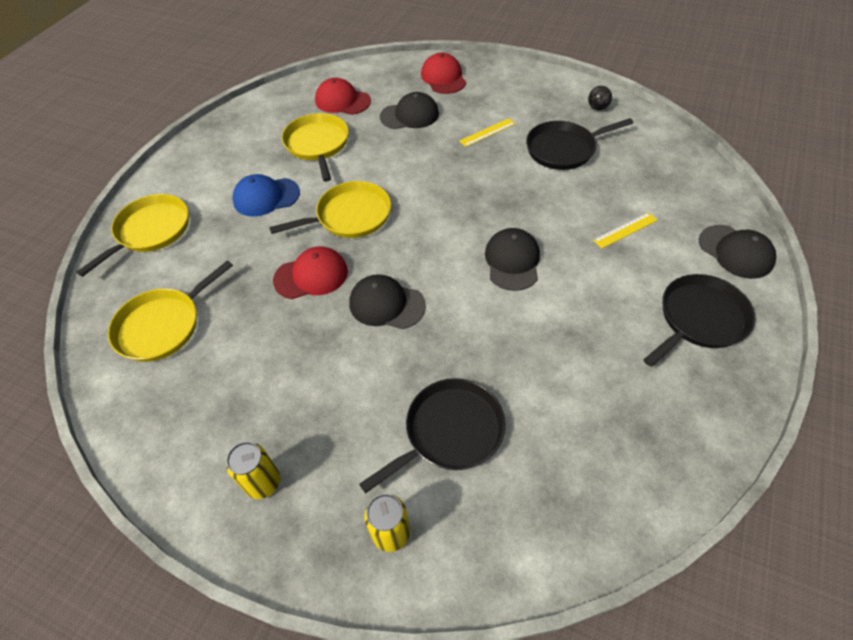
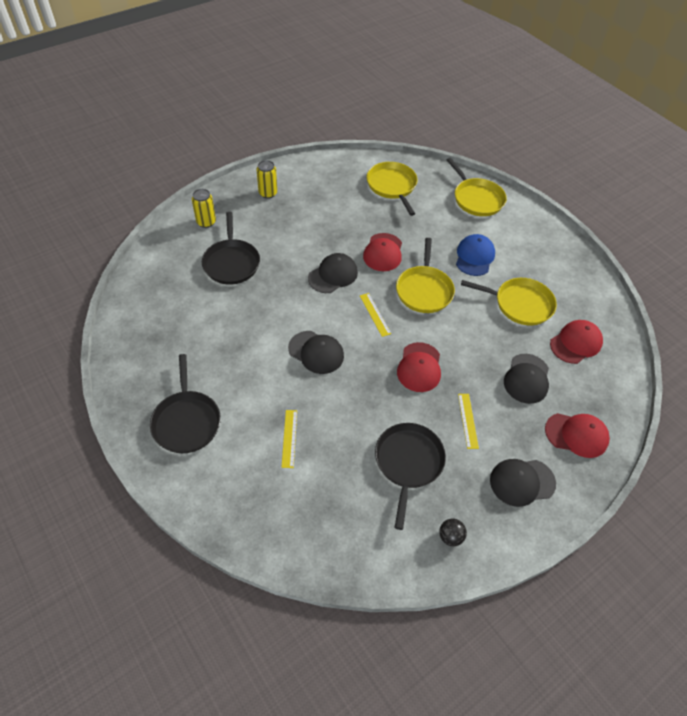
camera: 115 degrees right, 0 degrees up
black cap [699,225,776,279] -> black cap moved to [490,459,556,507]
none -> yellow ruler [360,293,391,337]
none -> red cap [397,342,441,392]

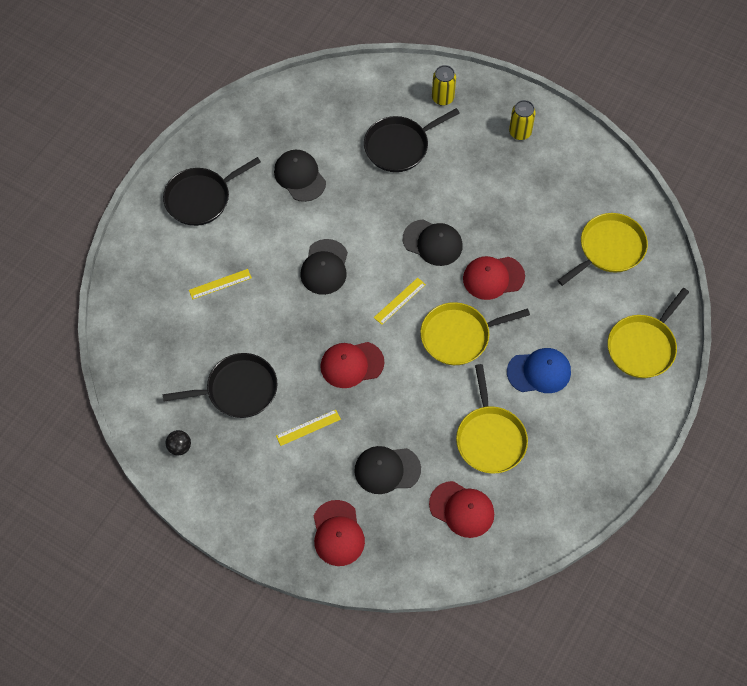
camera: 70 degrees right, 10 degrees up
black cap [490,459,556,507] -> black cap moved to [274,150,326,202]

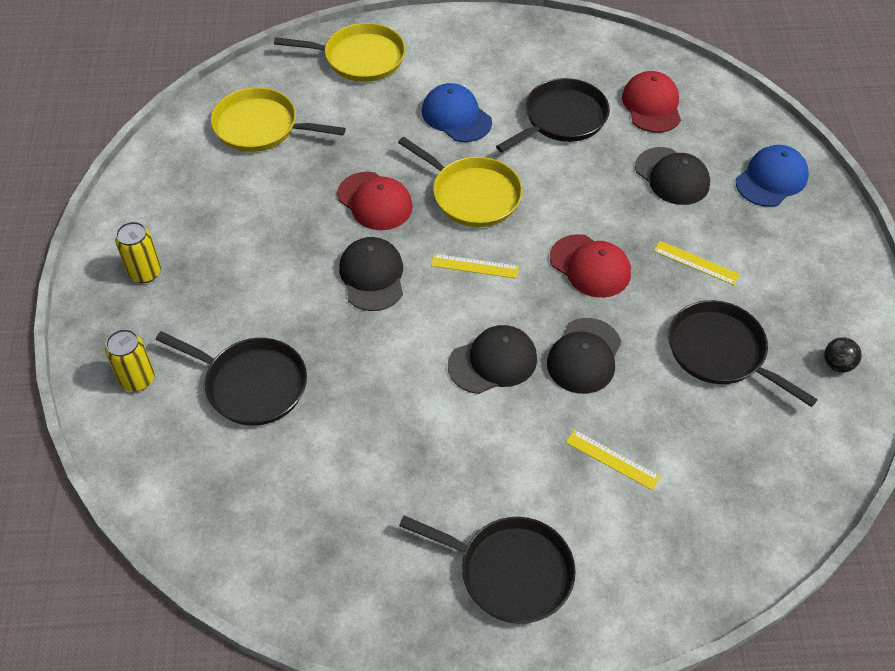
camera: 125 degrees left, 10 degrees down
black cap [274,150,326,202] -> black cap moved to [547,318,621,394]
red cap [314,500,365,566] -> blue cap [736,145,809,207]
yellow pan [456,364,528,474] -> black pan [496,78,610,152]

